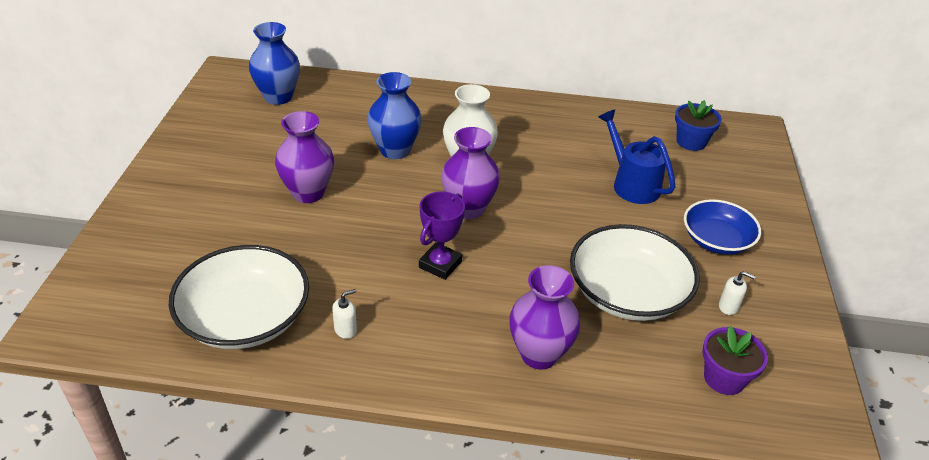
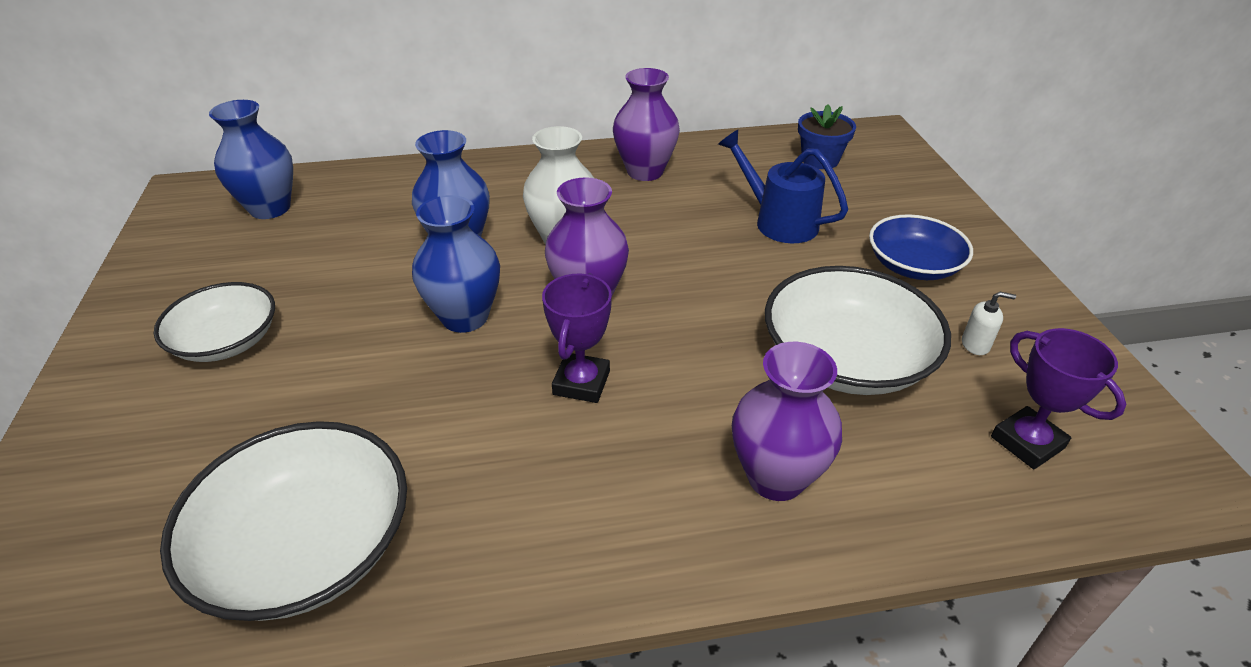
camera: 15 degrees left, 0 degrees up
purple vase [275,111,334,203] -> purple vase moved to [613,68,680,181]
white soap dispenser [332,289,357,339] -> none
purple flower pot [702,326,768,395] -> purple trophy [991,328,1126,469]
none -> white bowl [154,282,275,362]
none -> blue vase [412,195,500,333]

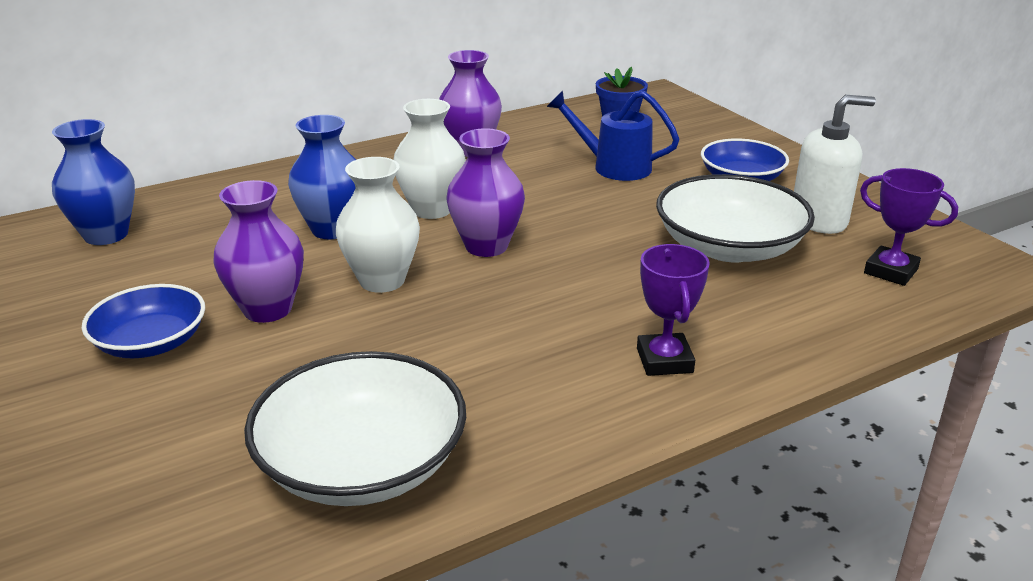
camera: 20 degrees left, 10 degrees down
white bowl [154,282,275,362] -> blue bowl [82,284,205,358]
blue vase [412,195,500,333] -> white vase [336,157,420,293]
purple trophy [542,273,612,403] -> purple trophy moved to [637,244,710,376]
purple vase [732,342,842,501] -> purple vase moved to [213,180,304,323]
white soap dispenser [962,292,1016,355] -> white soap dispenser [794,95,876,234], size x2.28

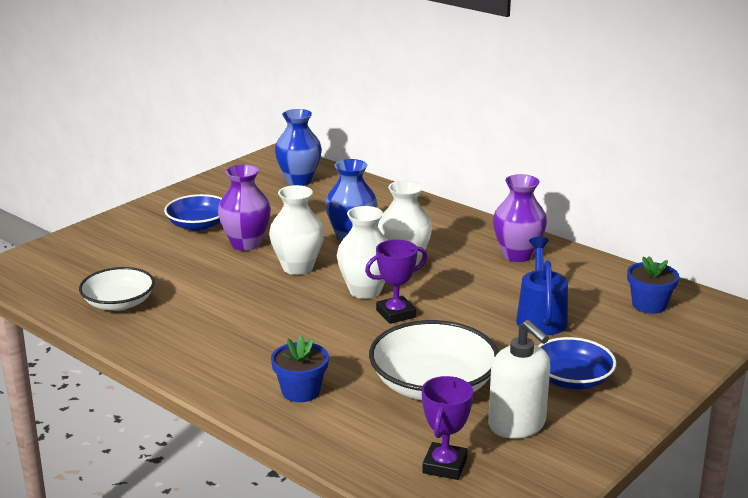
camera: 70 degrees right, 5 degrees down
white bowl [244,351,466,506] -> white bowl [79,267,155,311], size x0.65
purple vase [446,128,525,257] -> white vase [337,206,388,299]
purple trophy [637,244,710,376] -> purple trophy moved to [365,239,427,324]
none -> blue flower pot [271,336,329,402]

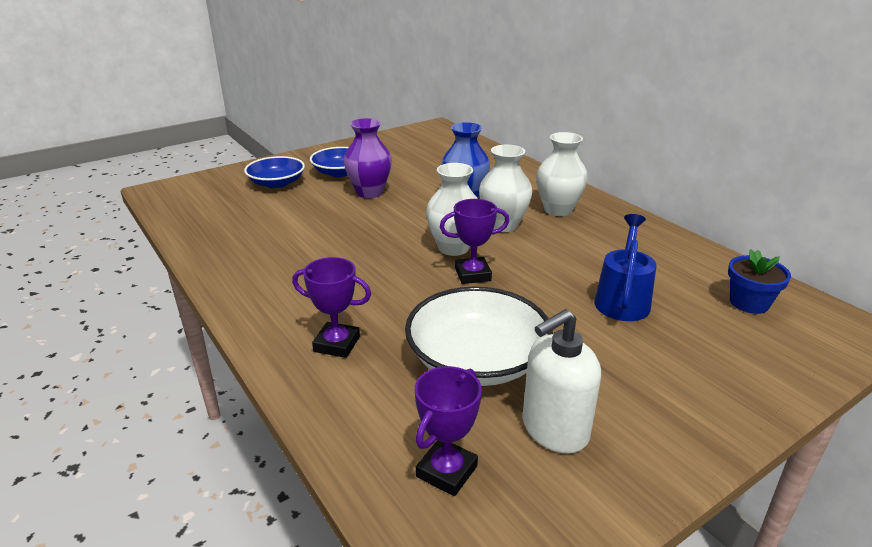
camera: 15 degrees right, 5 degrees up
white bowl [79,267,155,311] -> none
white vase [269,185,324,275] -> white vase moved to [536,132,588,216]
blue flower pot [271,336,329,402] -> purple trophy [292,257,371,358]
blue vase [275,109,322,186] -> none
white soap dispenser [488,320,550,439] -> white soap dispenser turned 75 degrees clockwise [523,309,601,454]
purple vase [493,174,547,262] -> none
blue bowl [538,337,616,389] -> blue bowl moved to [244,156,305,188]

